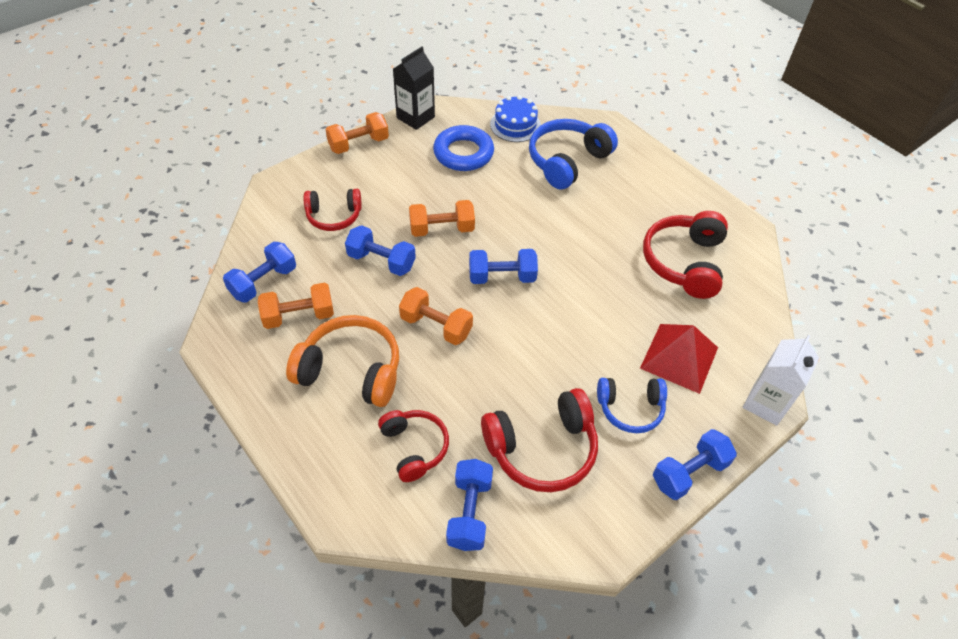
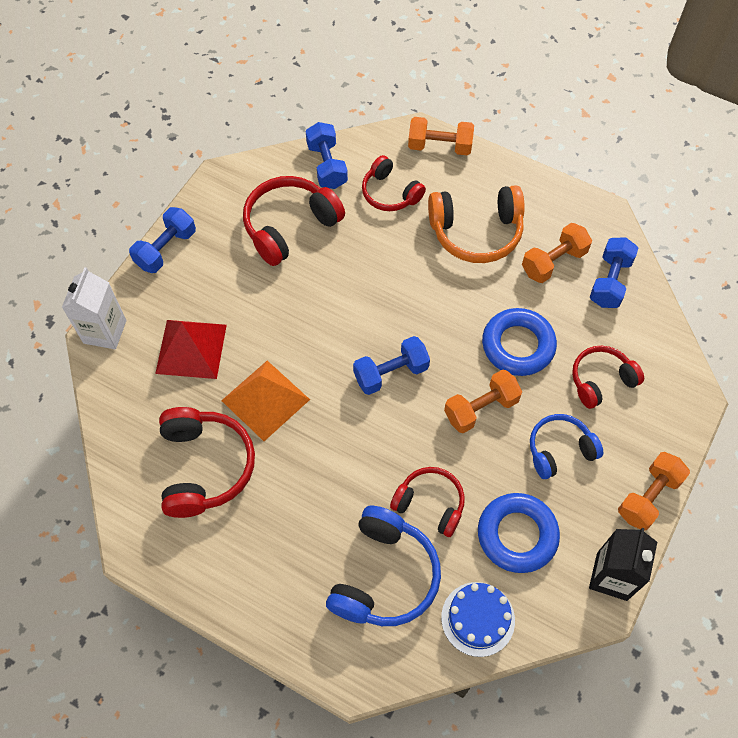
camera: 160 degrees right, 10 degrees up
blue dumbbell [345,225,416,276] -> blue ring [482,308,557,376]
orange dumbbell [399,287,473,345] -> orange dumbbell moved to [408,117,474,156]
blue headphones [597,378,667,433] -> blue headphones moved to [530,414,603,479]
none -> orange pyramid [221,361,310,441]
none -> red headphones [390,467,465,537]

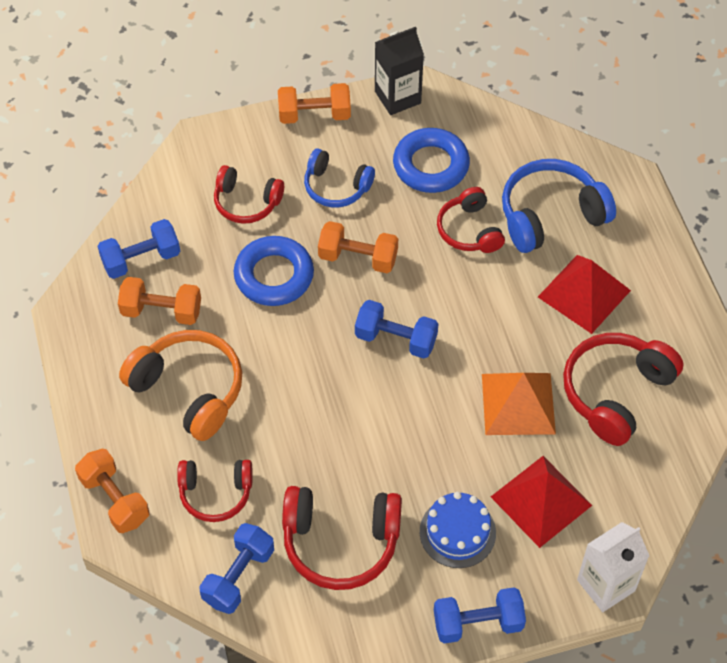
camera: 135 degrees left, 5 degrees down
red headphones [362,155,426,211] -> red headphones turned 90 degrees clockwise [177,460,253,522]
blue cake [441,582,515,657] -> blue cake moved to [420,492,496,568]
none -> red pyramid [538,255,631,334]

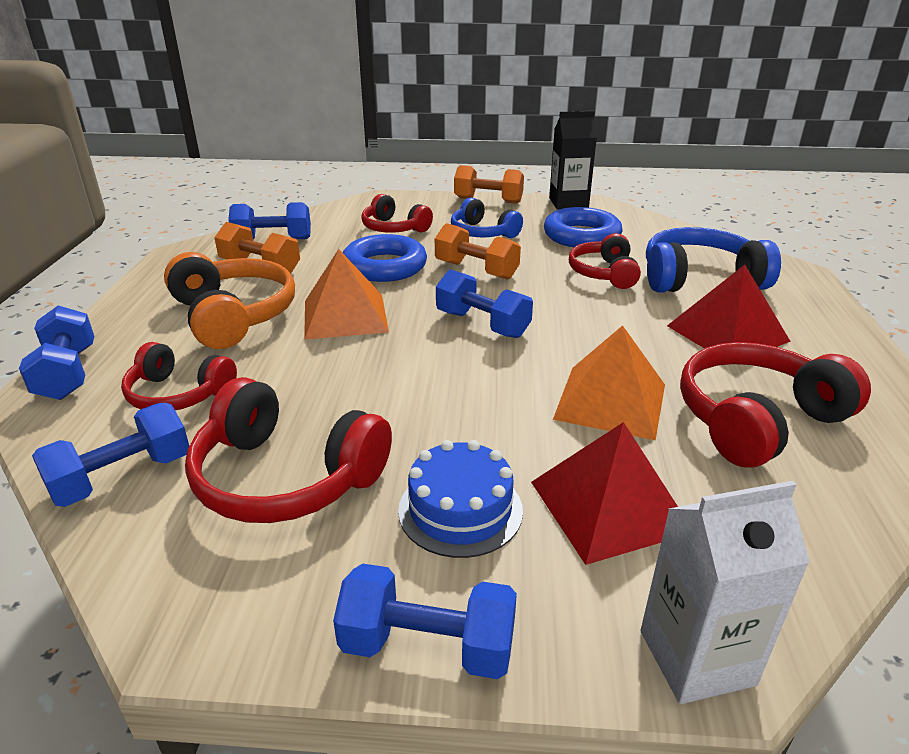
camera: 20 degrees right, 25 degrees down
orange dumbbell [75,449,150,533] -> blue dumbbell [19,305,94,400]
none -> orange pyramid [304,249,389,340]

